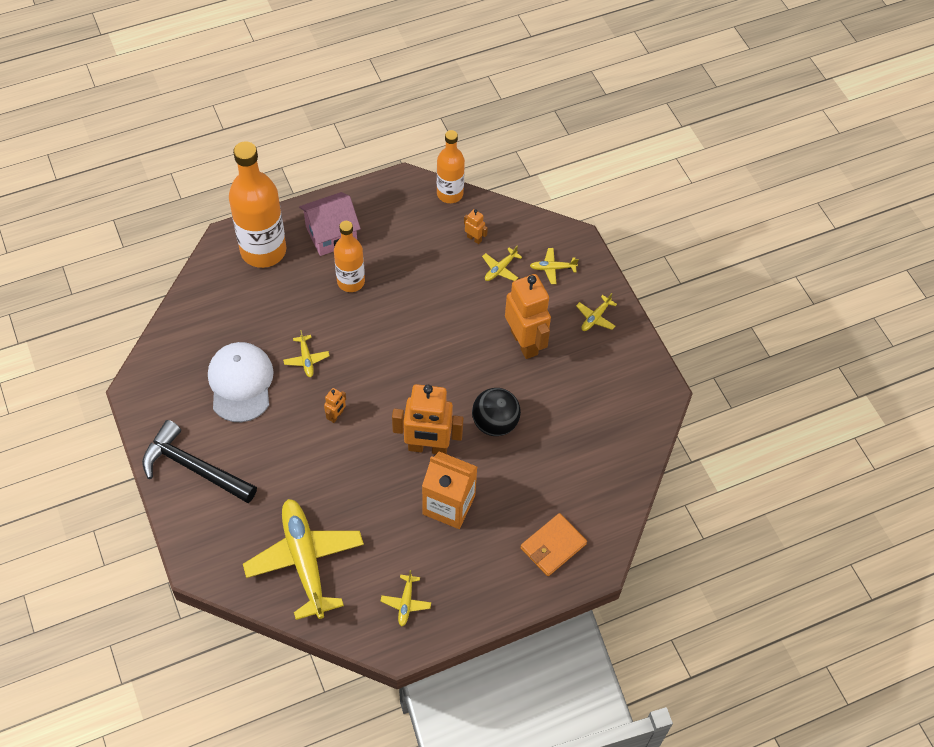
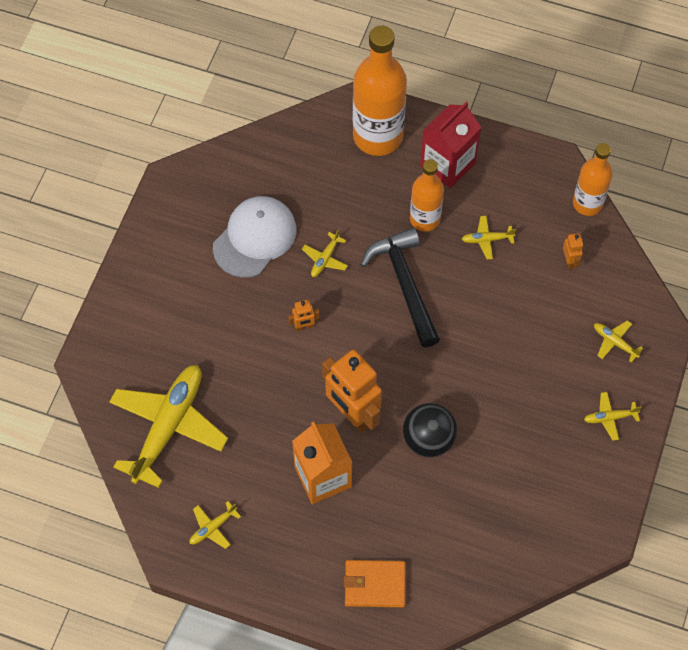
camera: 45 degrees right, 5 degrees up
black hammer [142,420,257,503] -> black hammer moved to [361,228,440,347]
pink house [299,192,361,256] -> red carton [420,101,481,188]
yellow plane [482,246,522,281] -> yellow plane moved to [462,216,516,260]
orange robot [505,274,551,359] -> none

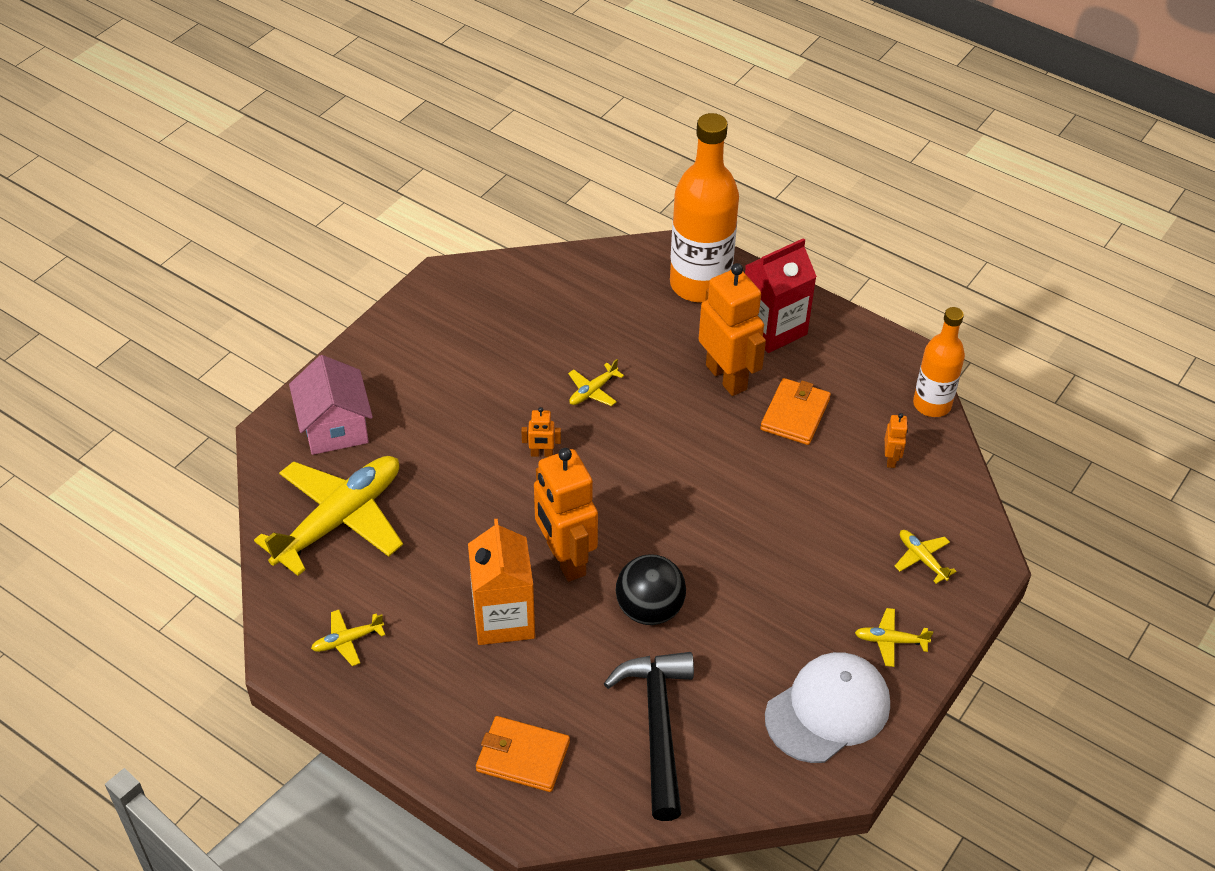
camera: 15 degrees right, 15 degrees down
white cap [213,196,296,278] -> white cap moved to [765,652,890,763]
black hammer [361,228,440,347] -> black hammer moved to [604,652,694,821]
orange bottle [410,159,444,232] -> orange robot [699,263,766,396]
yellow plane [462,216,516,260] -> orange wallet [760,378,831,445]
none -> pink house [289,355,373,455]

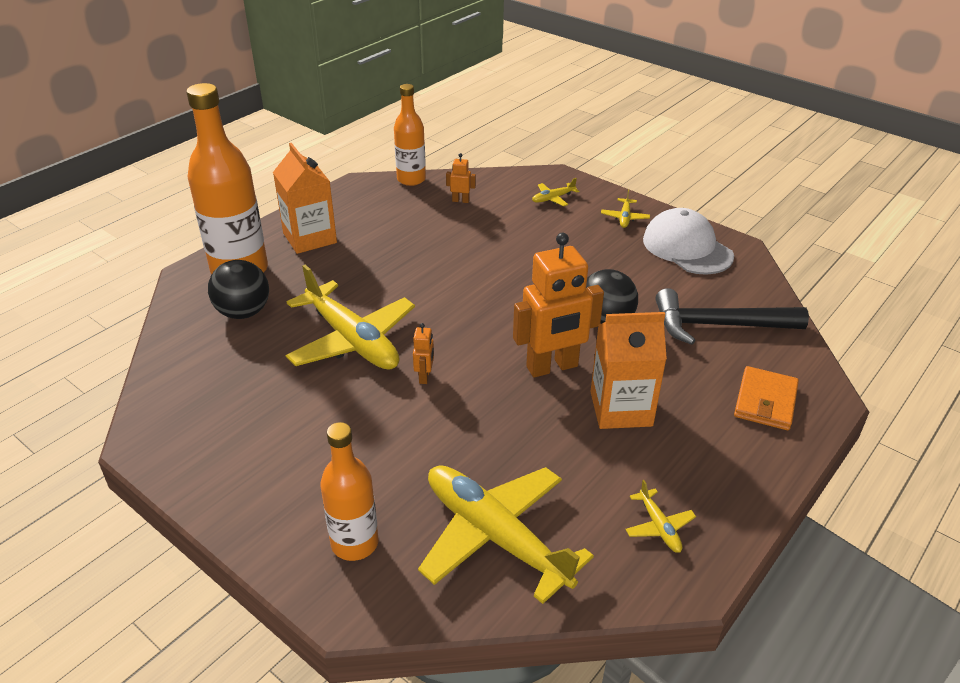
camera: 85 degrees left, 10 degrees down
pink house [289,355,373,455] -> orange bottle [320,422,379,561]
yellow plane [568,359,624,406] -> yellow plane [286,265,415,370], size x2.41
orange robot [699,263,766,396] -> none
red carton [745,238,817,353] -> orange carton [273,143,337,254]
orange wallet [760,378,831,445] -> none
none -> black ball [208,260,269,319]

